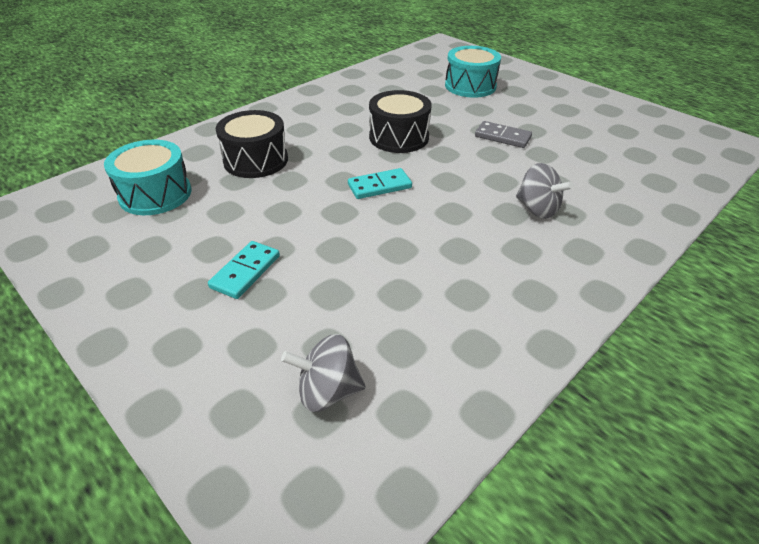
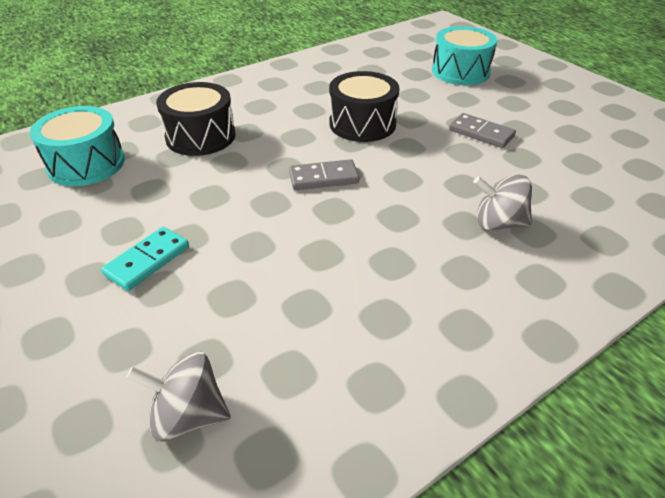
camera: 10 degrees right, 0 degrees up
turquoise domino [348,168,412,199] -> grey domino [289,159,359,190]
grey spinning top [516,163,573,219] -> grey spinning top turned 135 degrees clockwise [473,174,532,231]

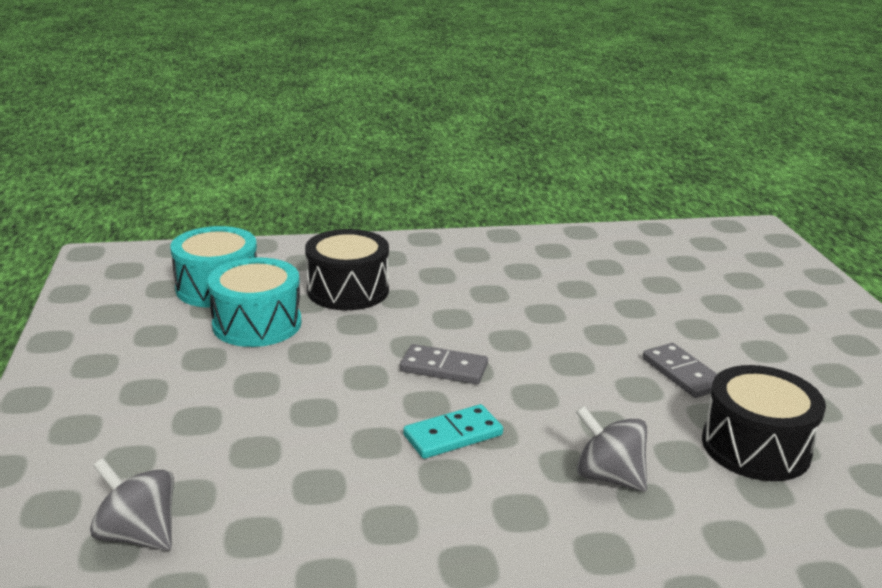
camera: 25 degrees right, 15 degrees down
turquoise domino [101,227,189,291] -> turquoise domino moved to [403,404,503,459]
black drum [329,71,400,142] -> black drum moved to [702,365,826,481]
turquoise drum [432,26,497,85] -> turquoise drum moved to [208,257,302,347]

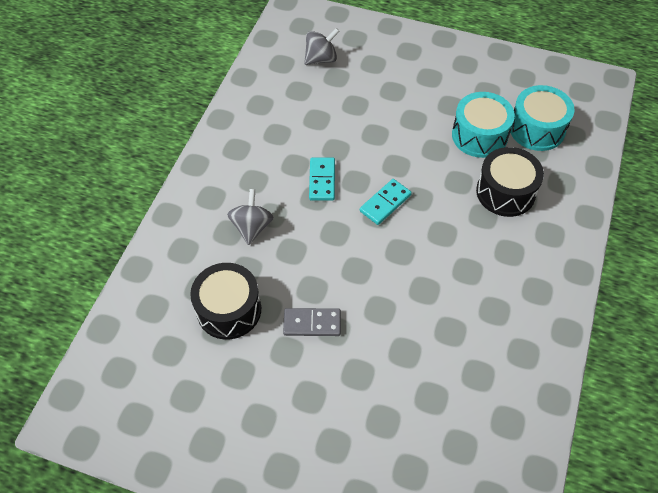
camera: 120 degrees right, 30 degrees up
grey domino [400,344,488,384] -> turquoise domino [360,179,412,225]
grey spinning top [576,406,647,492] -> grey spinning top turned 60 degrees counterclockwise [227,189,274,245]

